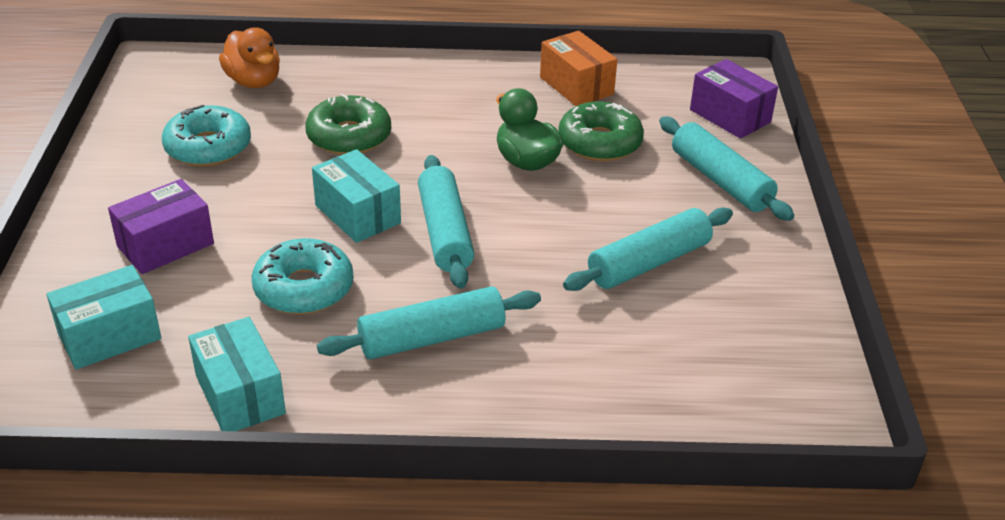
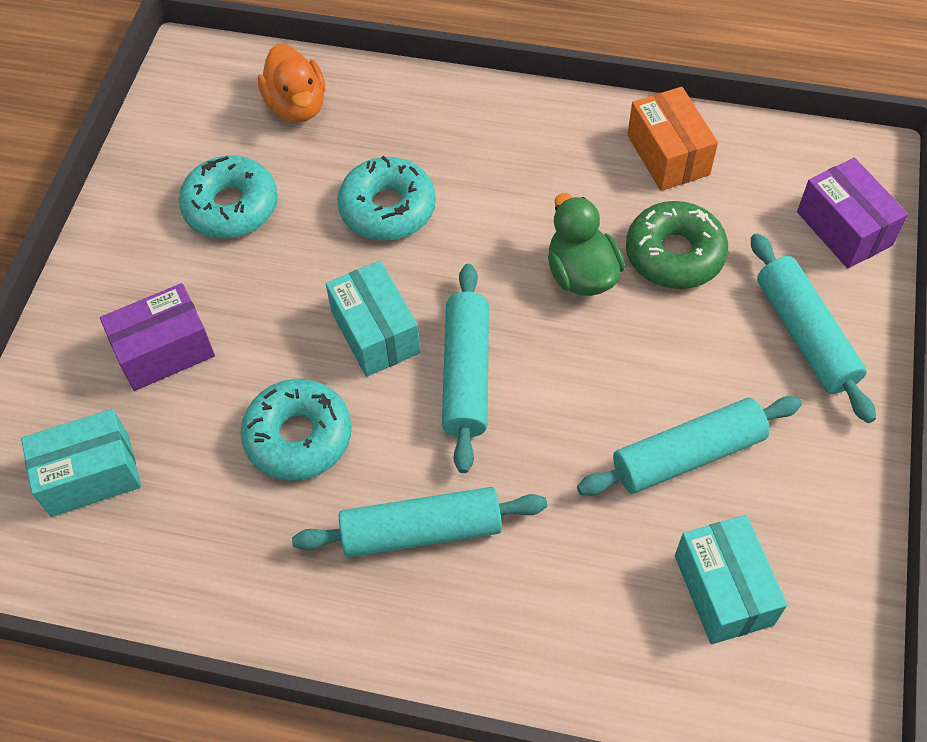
camera: 15 degrees right, 20 degrees up
turquoise box [188,317,286,431] -> turquoise box moved to [675,515,787,644]
green donut [305,94,391,155] -> turquoise donut [337,156,436,241]

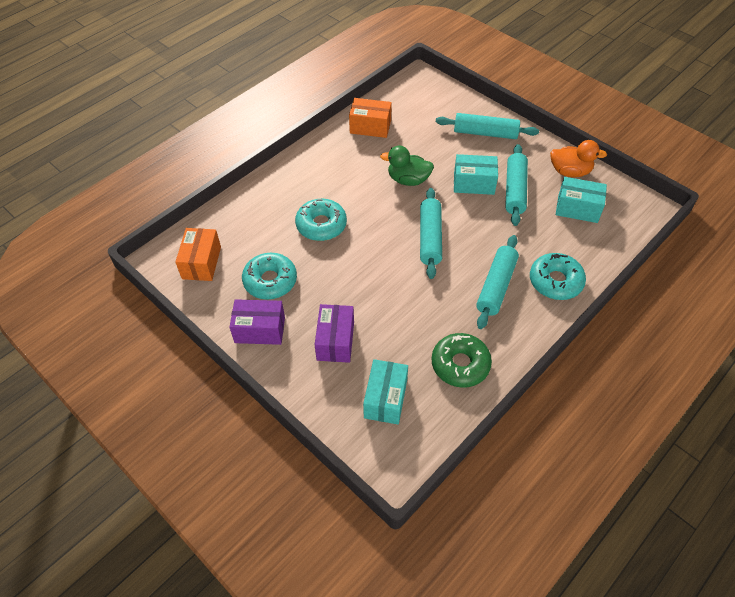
camera: 60 degrees left, 5 degrees down
turquoise donut [240,379,352,481] -> turquoise donut moved to [530,253,586,300]
orange duck [258,44,325,123] -> orange duck moved to [550,140,607,177]
turquoise box [326,261,421,377] -> turquoise box moved to [454,154,498,195]
turquoise rolling pin [442,264,489,473] -> turquoise rolling pin turned 60 degrees clockwise [420,188,442,279]
green donut [626,201,728,289] -> green donut moved to [432,333,492,387]
purple box [797,158,908,269] -> purple box moved to [230,299,285,345]
none -> orange box [175,228,221,281]

